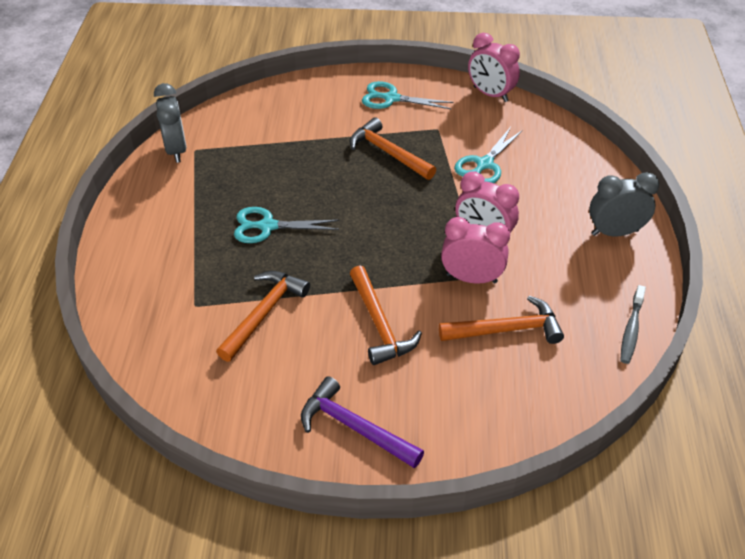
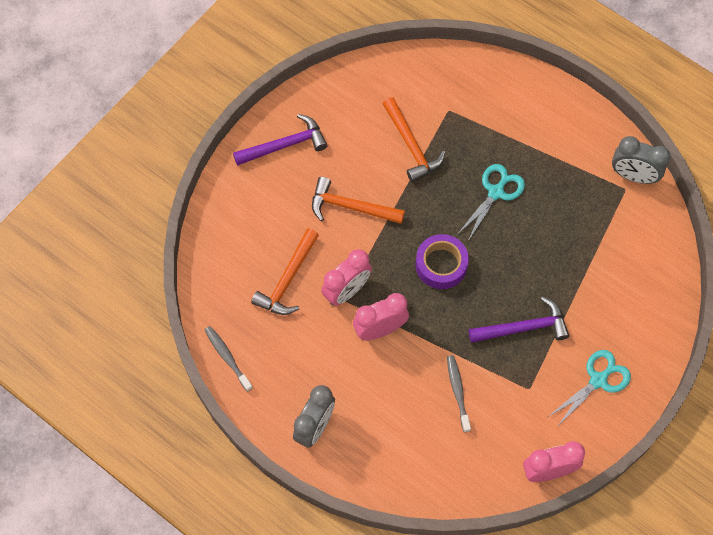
camera: 125 degrees right, 20 degrees up
orange hammer [349,117,436,180] -> purple hammer [469,296,569,343]
turquoise scissors [454,127,523,183] -> grey toothbrush [447,355,471,432]
none -> purple tape [415,234,469,289]

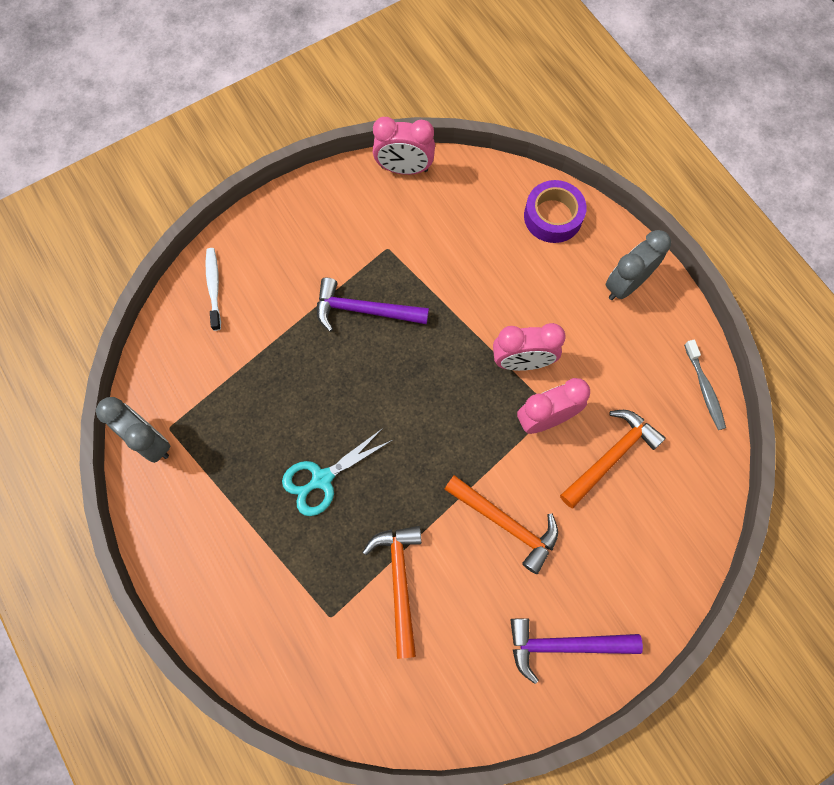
camera: 160 degrees left, 5 degrees up
purple tape [415,234,469,289] -> purple tape moved to [524,180,587,243]
grey toothbrush [447,355,471,432] -> none
turquoise scissors [548,350,631,427] -> none
none -> white toothbrush [206,248,221,331]

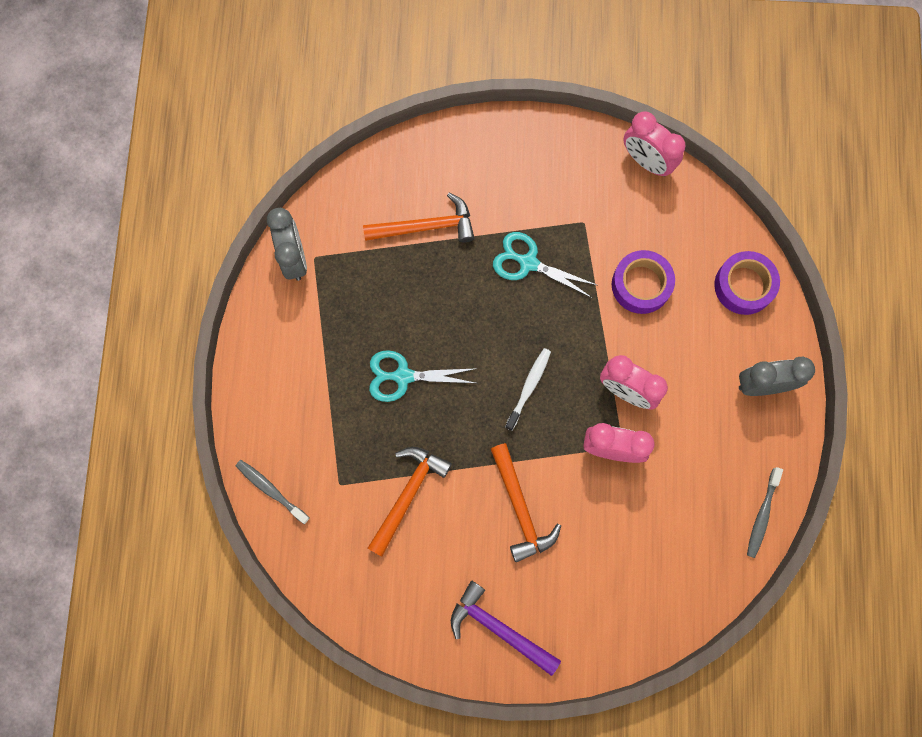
camera: 35 degrees right, 5 degrees up
white toothbrush [206,248,221,331] -> white toothbrush moved to [505,348,551,431]
purple hammer [317,278,429,332] -> turquoise scissors [493,232,597,298]
orange hammer [560,410,666,508] -> orange hammer moved to [363,193,474,243]
none -> grey toothbrush [236,460,310,524]
none -> purple tape [612,250,675,314]

